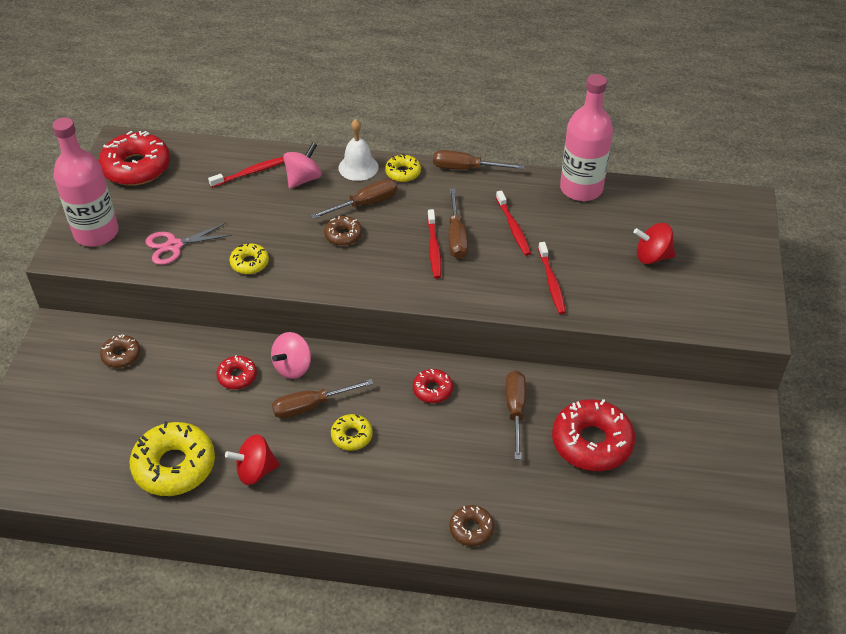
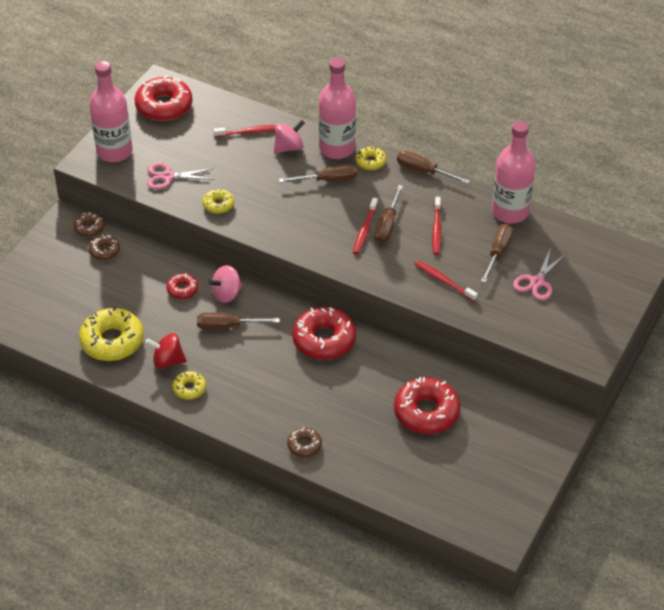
camera: 20 degrees right, 0 degrees up
brown donut [324,216,362,246] -> brown donut moved to [74,212,105,237]
yellow donut [331,414,373,451] -> yellow donut moved to [173,371,206,400]
white bell [339,119,379,181] -> pink bottle [319,58,356,159]
red donut [413,369,453,403] -> red donut [292,307,356,360], size x1.95
brown screwdriver [506,371,526,460] -> brown screwdriver moved to [481,223,514,283]
red toothbrush [538,242,566,314] -> red toothbrush turned 120 degrees clockwise [415,260,478,301]
red spinning top [633,223,675,264] -> pink scissors [513,250,567,301]

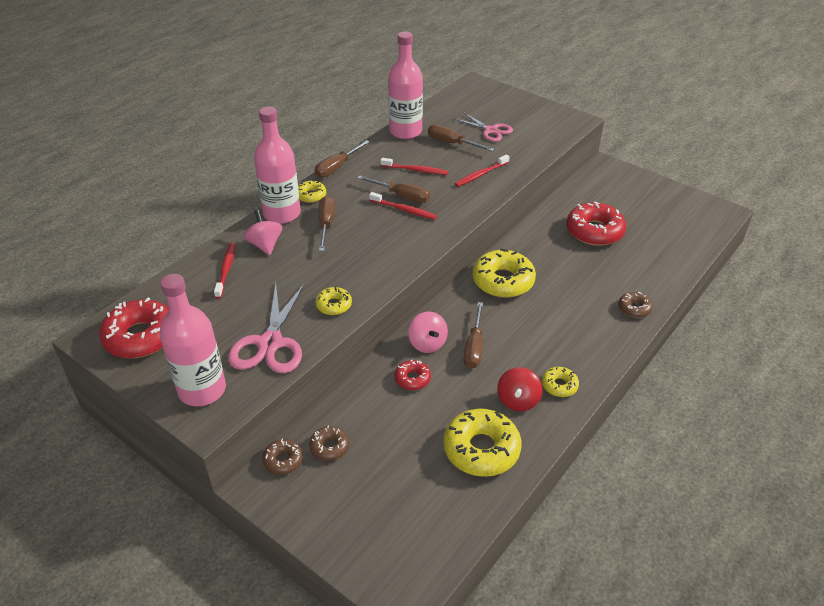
camera: 80 degrees left, 5 degrees down
pink scissors [147,163,214,190] -> pink scissors [228,283,305,373], size x1.57
red donut [292,307,356,360] -> yellow donut [472,249,536,298]

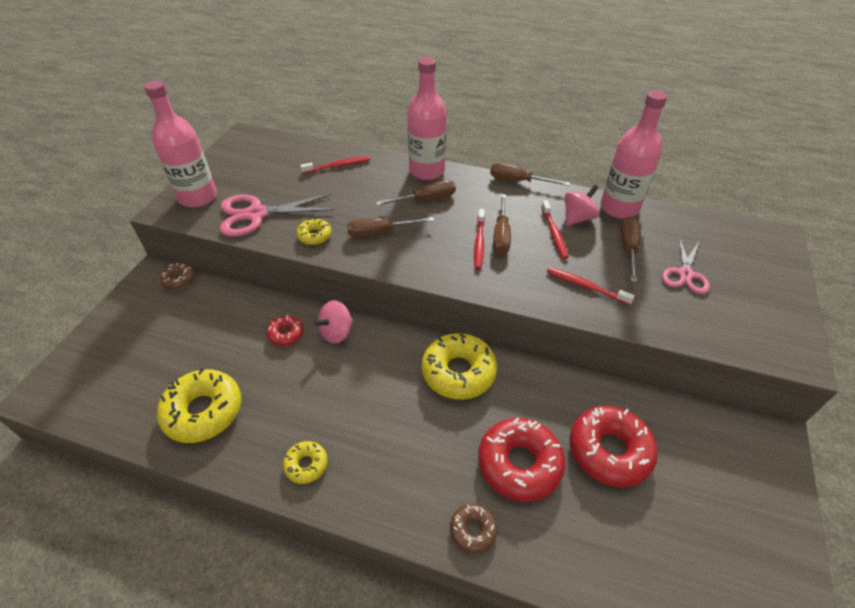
camera: 70 degrees right, 5 degrees up
red donut [99,297,169,358] -> red donut moved to [478,417,565,502]
pink spinning top [243,210,282,255] -> pink spinning top moved to [565,185,599,226]
yellow donut [298,180,326,203] -> none
brown donut [309,426,349,461] -> none
brown screwdriver [464,302,483,369] -> brown screwdriver moved to [347,217,434,237]
red spinning top [497,367,542,411] -> none

